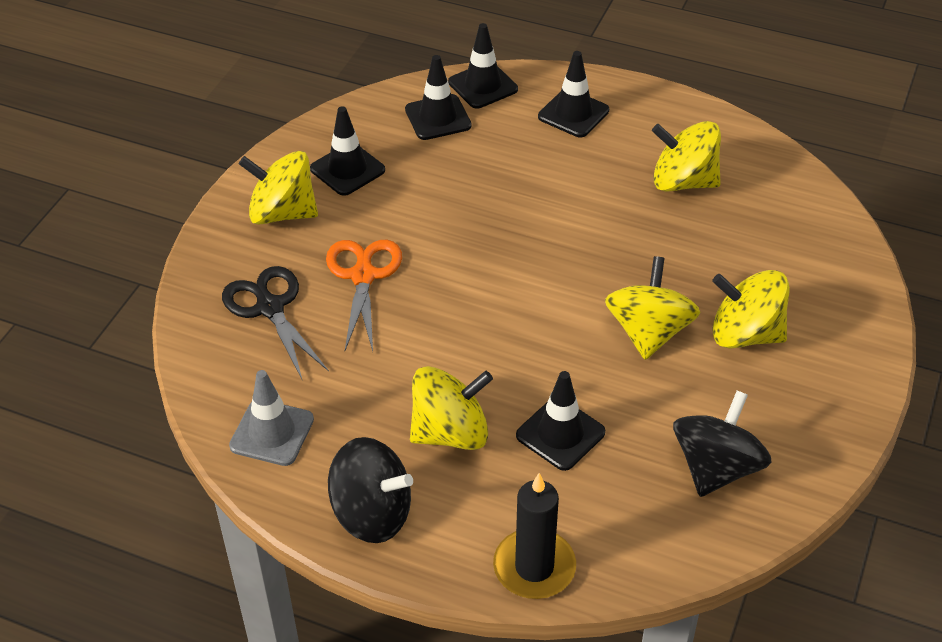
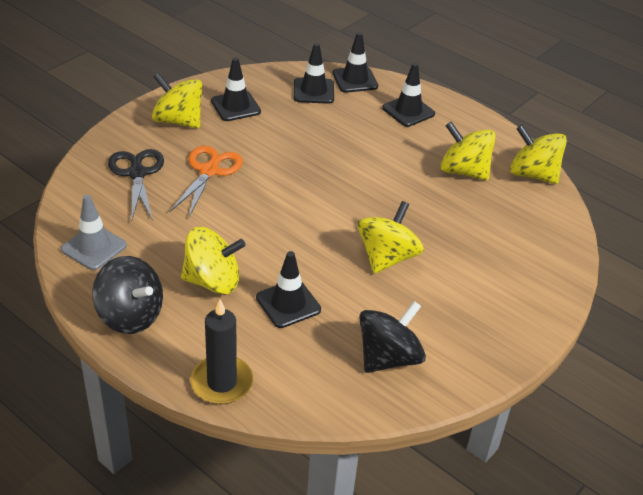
camera: 15 degrees right, 5 degrees down
yellow spinning top [712,270,790,349] -> yellow spinning top moved to [510,125,567,184]

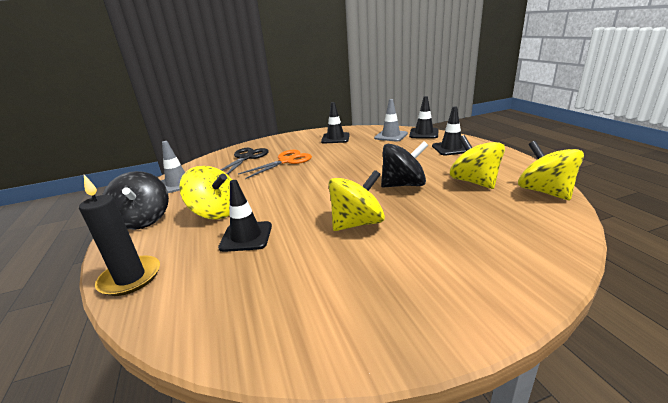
camera: 35 degrees right, 15 degrees down
yellow spinning top [152,73,202,128] -> none
black traffic cone [294,43,334,104] -> grey traffic cone [374,99,408,142]
black spinning top [359,301,426,373] -> black spinning top moved to [381,141,428,188]

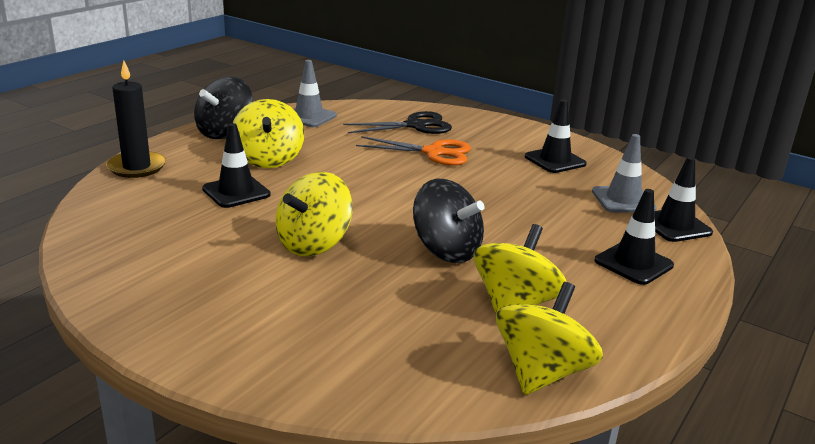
camera: 50 degrees right, 0 degrees up
yellow spinning top [328,170,385,231] -> yellow spinning top turned 105 degrees clockwise [276,172,353,256]

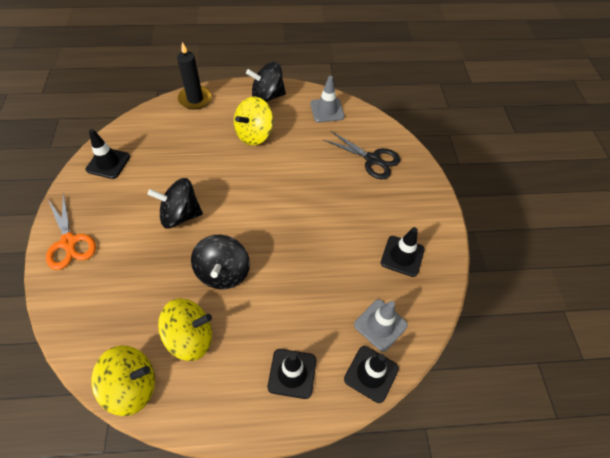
camera: 50 degrees right, 30 degrees up
black traffic cone [202,123,271,208] -> black traffic cone moved to [86,129,130,179]
yellow spinning top [276,172,353,256] -> black spinning top [148,178,203,229]
orange scissors [356,136,471,166] -> orange scissors moved to [46,193,96,270]

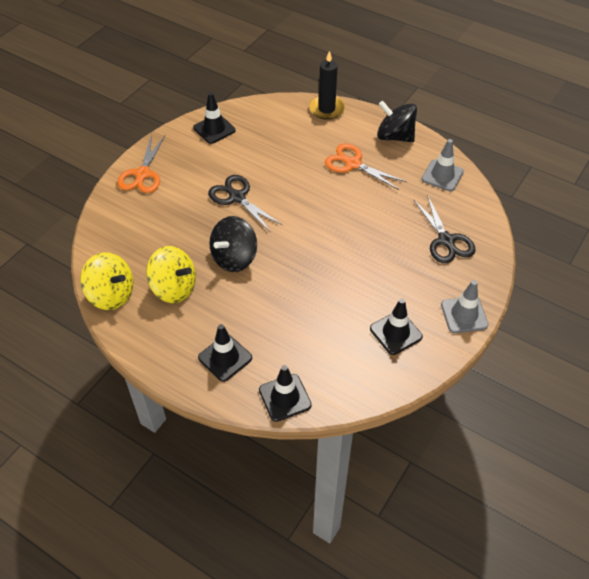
camera: 40 degrees right, 5 degrees down
black spinning top [148,178,203,229] -> black scissors [208,175,282,233]
yellow spinning top [234,97,273,145] -> orange scissors [325,143,407,190]
grey traffic cone [354,299,408,352] -> grey traffic cone moved to [441,280,489,333]

